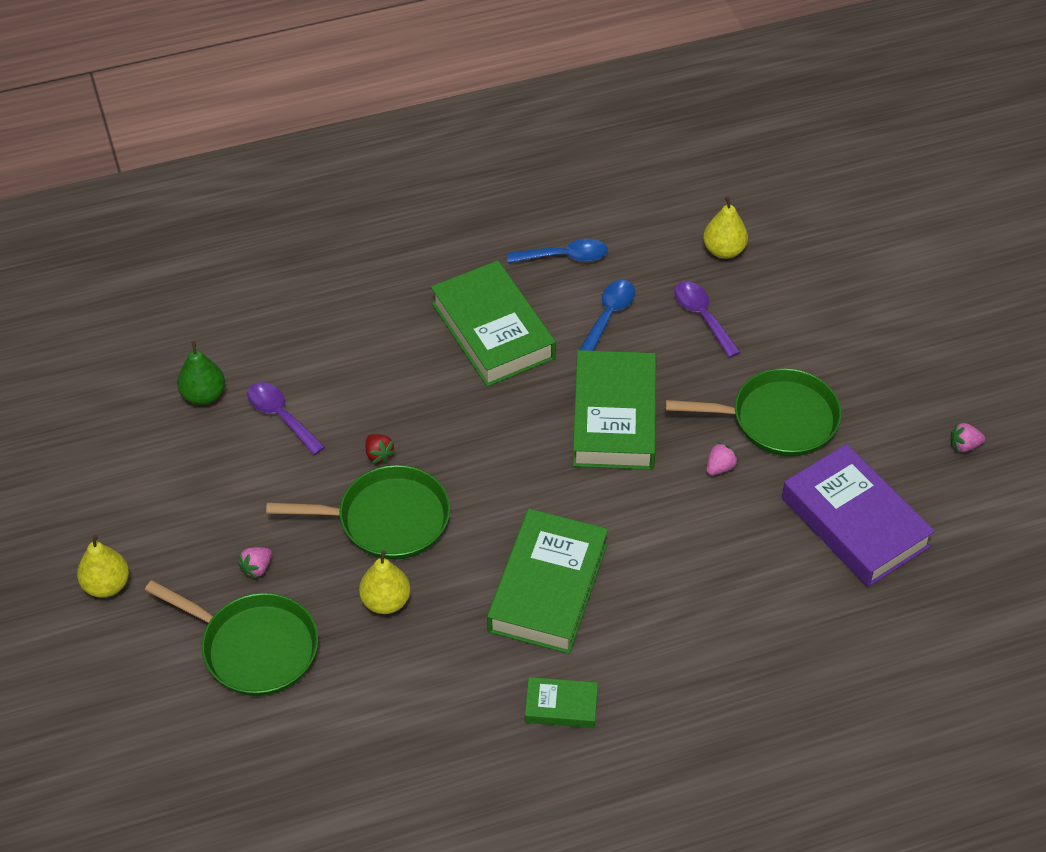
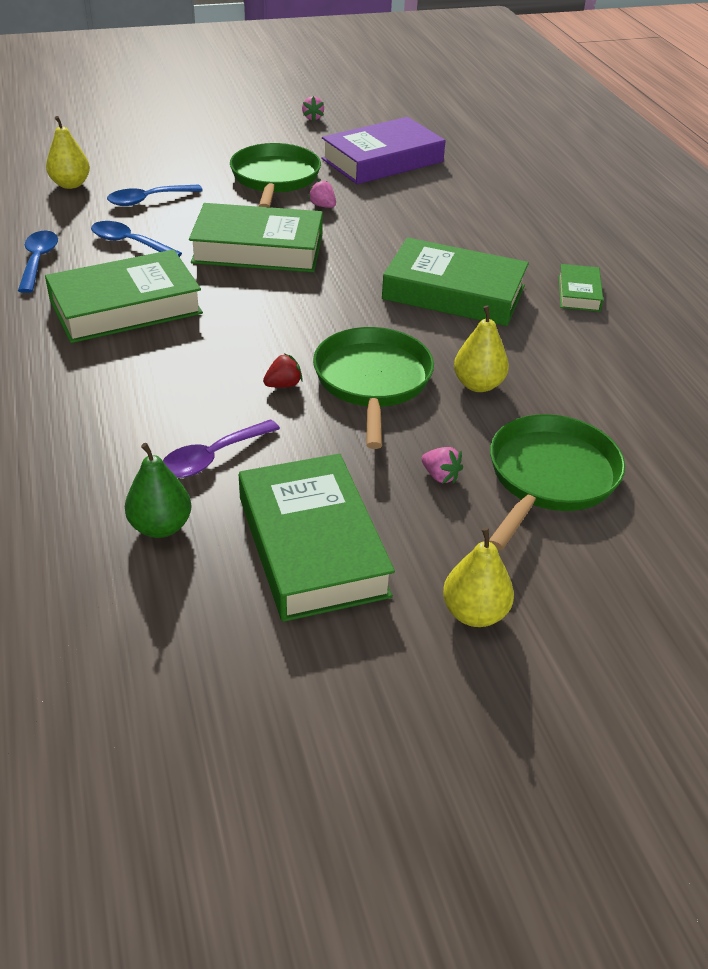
camera: 90 degrees left, 10 degrees down
purple spoon [674,281,740,358] -> blue spoon [107,184,203,206]
none -> green book [239,453,395,622]

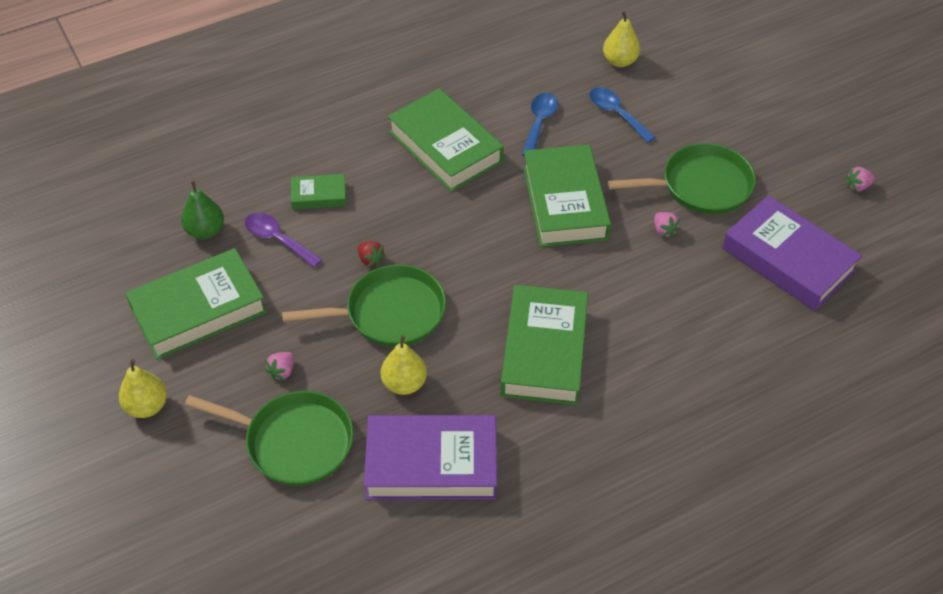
camera: 80 degrees right, 10 degrees up
blue spoon [18,230,58,293] -> none
pink strawberry [308,179,336,208] -> pink strawberry turned 120 degrees clockwise [654,212,680,238]
green book [558,264,603,312] -> green book moved to [291,174,346,210]
none -> purple book [364,415,497,500]

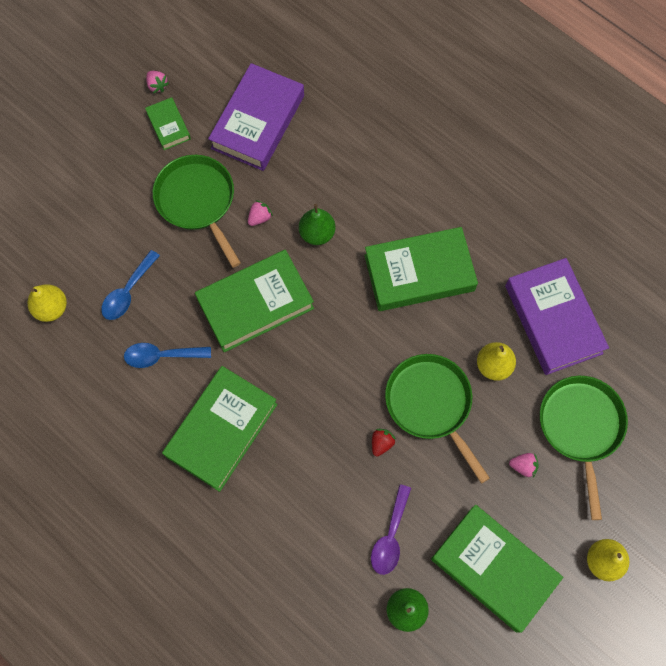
camera: 110 degrees left, 20 degrees up
green book [291,174,346,210] -> green book moved to [145,97,191,150]
none -> green pear [299,204,335,245]

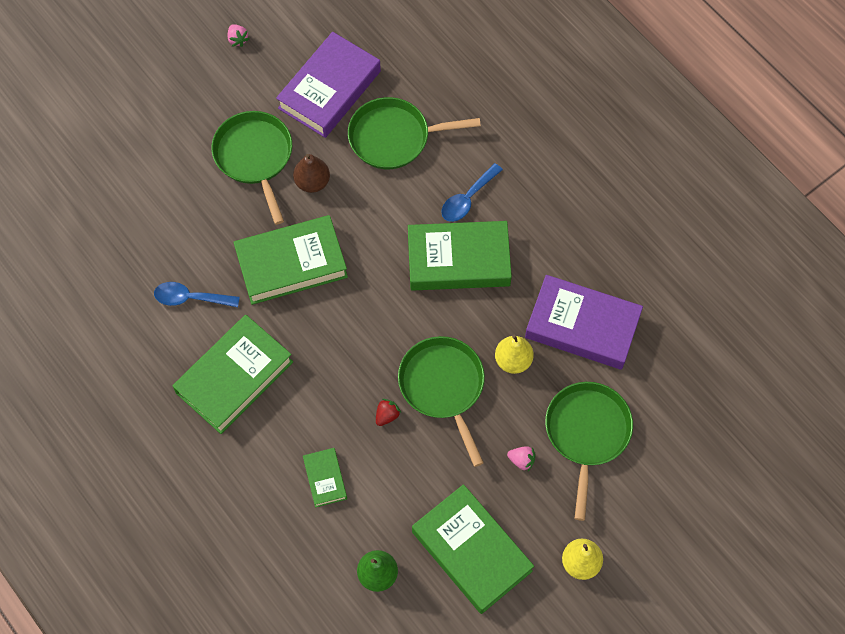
camera: 10 degrees right, 5 degrees down
yellow pear [28,284,67,322] -> none
blue spoon [101,250,160,320] -> blue spoon moved to [441,163,503,222]
green book [145,97,191,150] -> green book moved to [303,448,347,508]
pink strawberry [248,200,273,226] -> brown pear [293,154,330,193]
green pear [299,204,335,245] -> none
purple spoon [371,484,411,575] -> none
purple book [505,258,609,375] -> purple book turned 60 degrees counterclockwise [525,275,643,370]
none -> green pan [348,97,481,169]

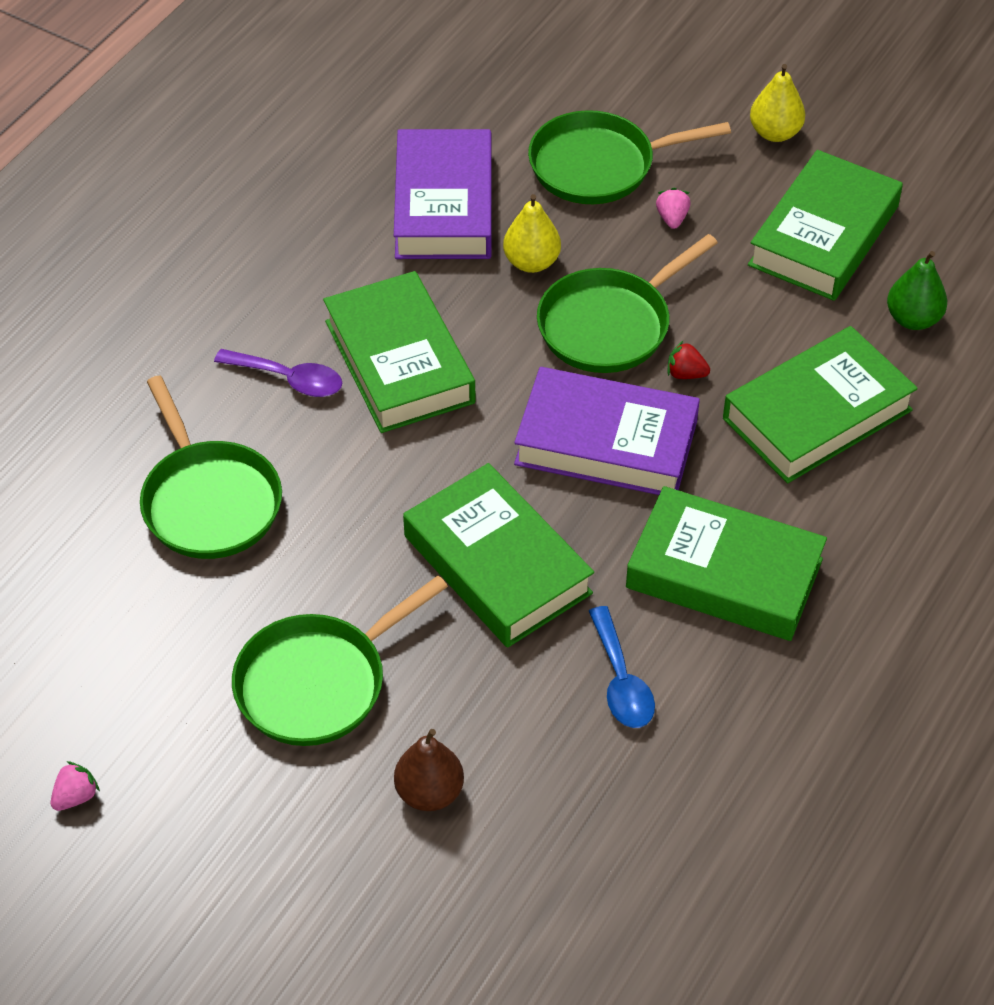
camera: 110 degrees left, 15 degrees down
purple book [276,32,381,138] -> purple book moved to [514,367,700,495]
brown pear [293,154,330,193] -> brown pear moved to [394,729,464,811]
green book [303,448,347,508] -> green book [723,326,918,483], size x2.03
blue spoon [441,163,503,222] -> purple spoon [214,349,342,397]

